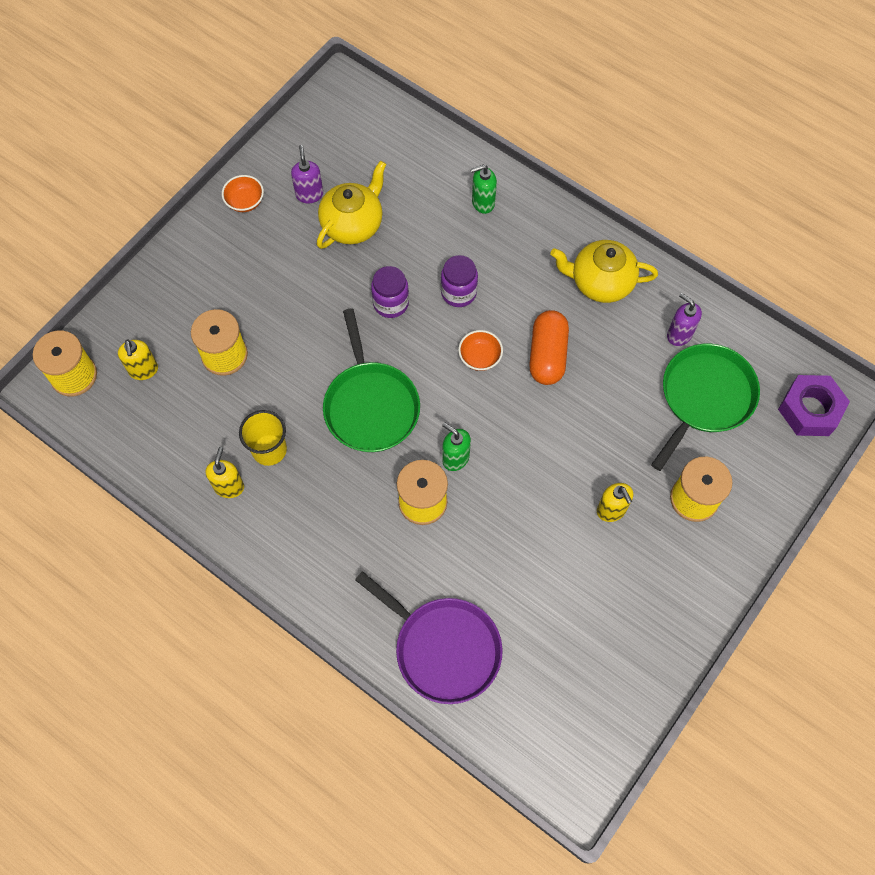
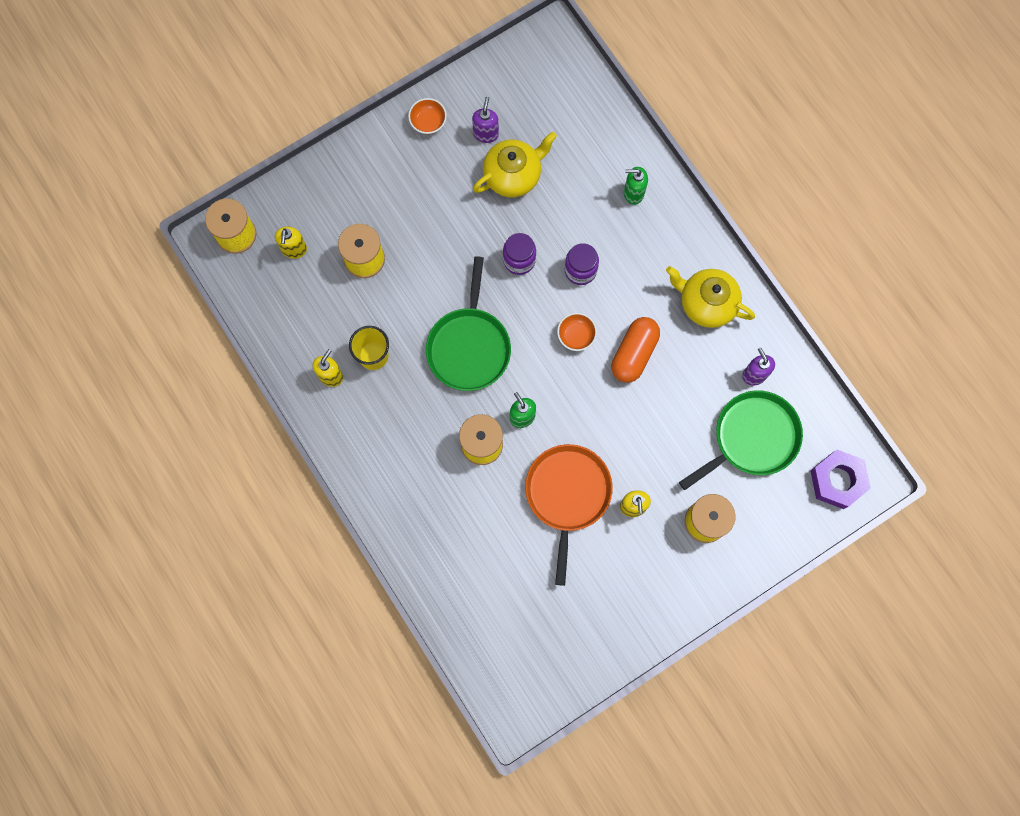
camera: 20 degrees right, 10 degrees up
purple pan [355,571,503,704] -> none
none -> orange pan [525,444,612,586]

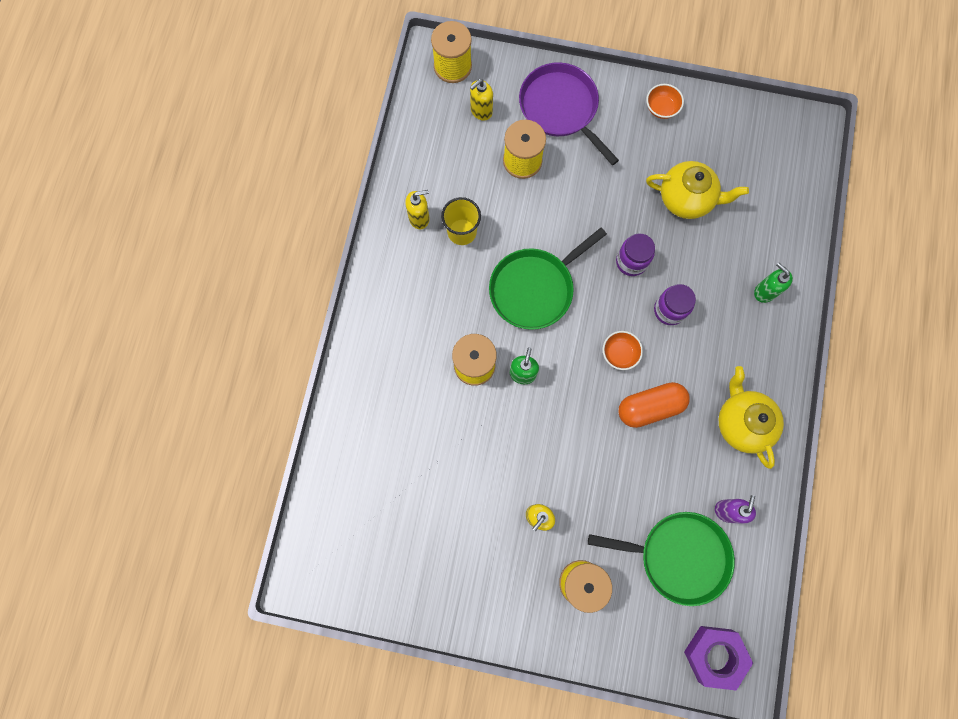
camera: 45 degrees right, 0 degrees up
purple soap dispenser [472,97,499,143] -> none
orange pan [525,444,612,586] -> none
none -> purple pan [519,62,619,165]

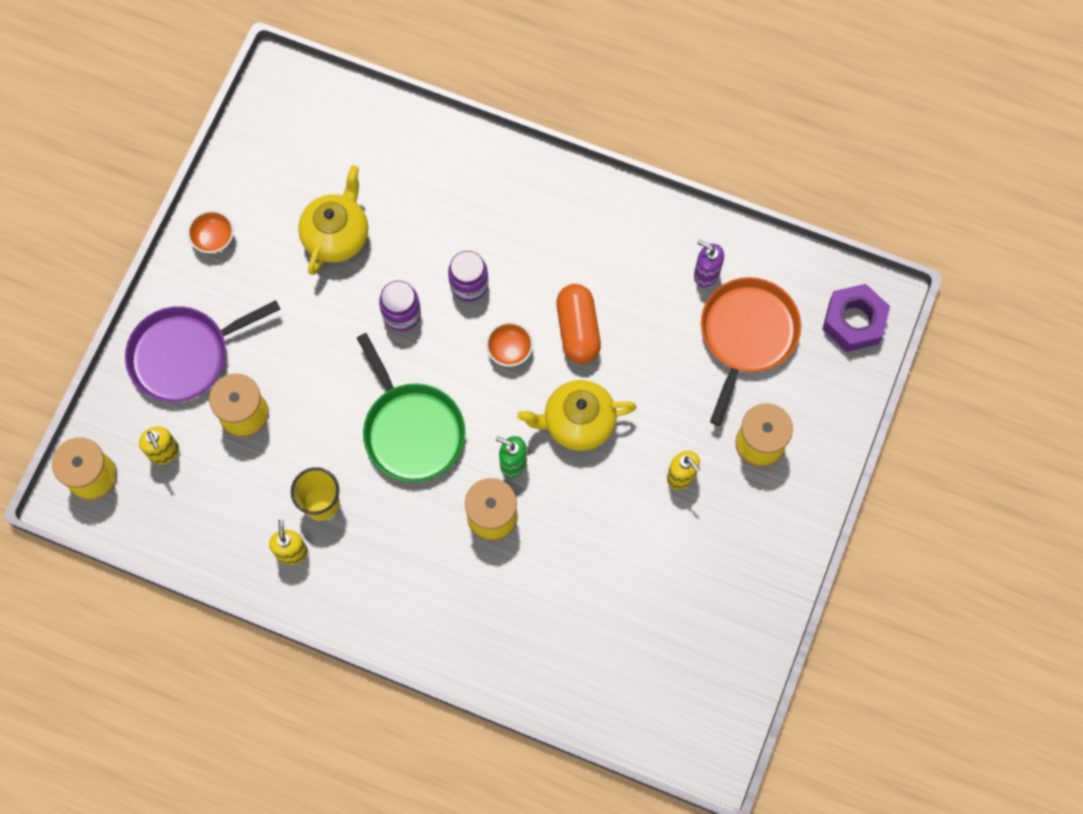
camera: 80 degrees left, 5 degrees down
green pan [588,512,735,606] -> orange pan [701,277,801,426]
yellow teapot [719,366,784,469] -> yellow teapot moved to [517,380,637,451]
green soap dispenser [754,263,793,303] -> none

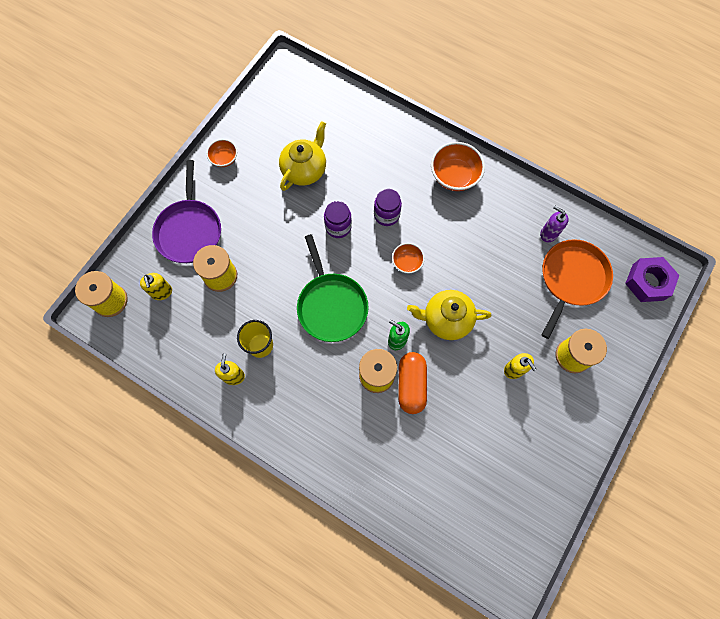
camera: 10 degrees right, 0 degrees up
purple pan [125,300,281,402] -> purple pan turned 75 degrees counterclockwise [152,160,221,263]
orange capsule [556,284,601,364] -> orange capsule moved to [398,352,427,414]
none -> orange bowl [431,142,485,191]

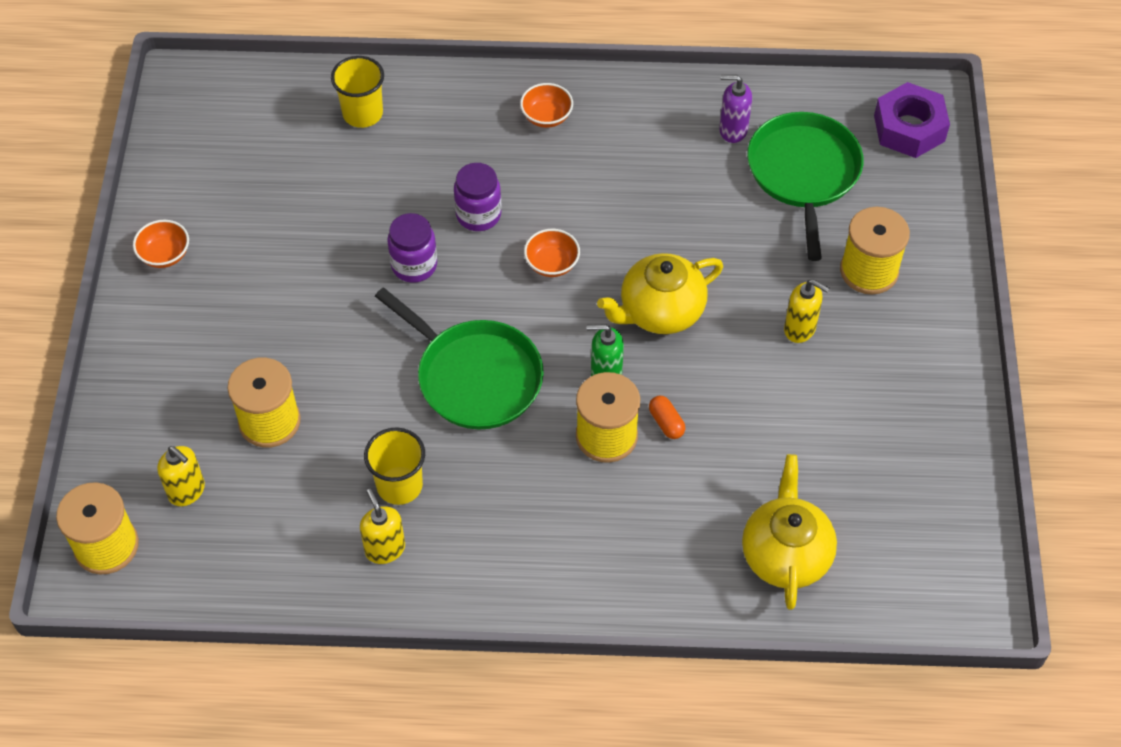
camera: 30 degrees left, 15 degrees down
purple pan [152,160,221,263] -> none
yellow teapot [279,121,326,191] -> yellow teapot moved to [742,454,837,610]
orange capsule [398,352,427,414] -> orange capsule [649,396,685,439], size x0.48
orange bowl [431,142,485,191] -> orange bowl [520,83,573,128], size x0.58
orange pan [542,239,613,339] -> green pan [747,112,864,261]
none -> yellow cup [331,56,384,128]

